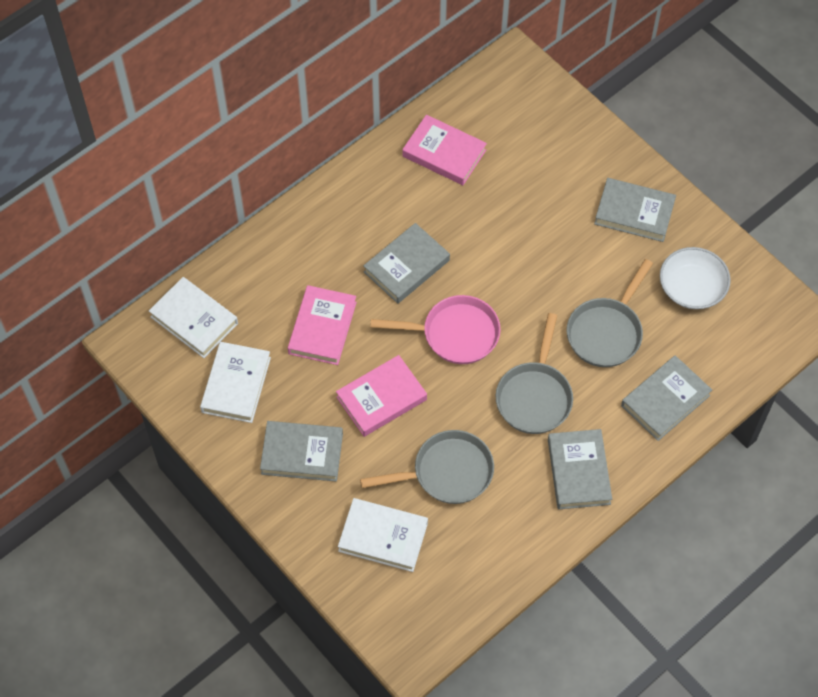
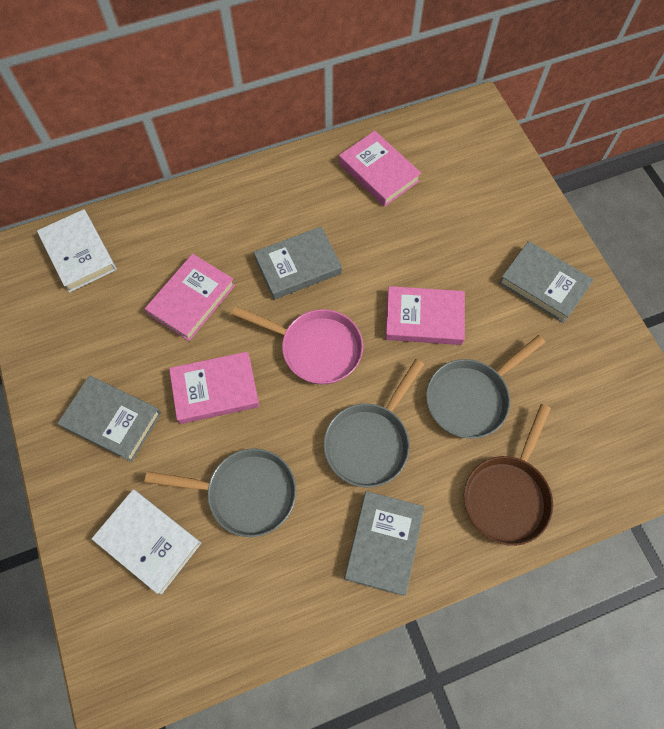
camera: 20 degrees right, 5 degrees up
white book [200,342,271,423] -> none
grey book [621,355,712,441] -> brown pan [464,404,553,546]
white bowl [660,247,731,309] -> none
none -> pink book [385,286,465,345]

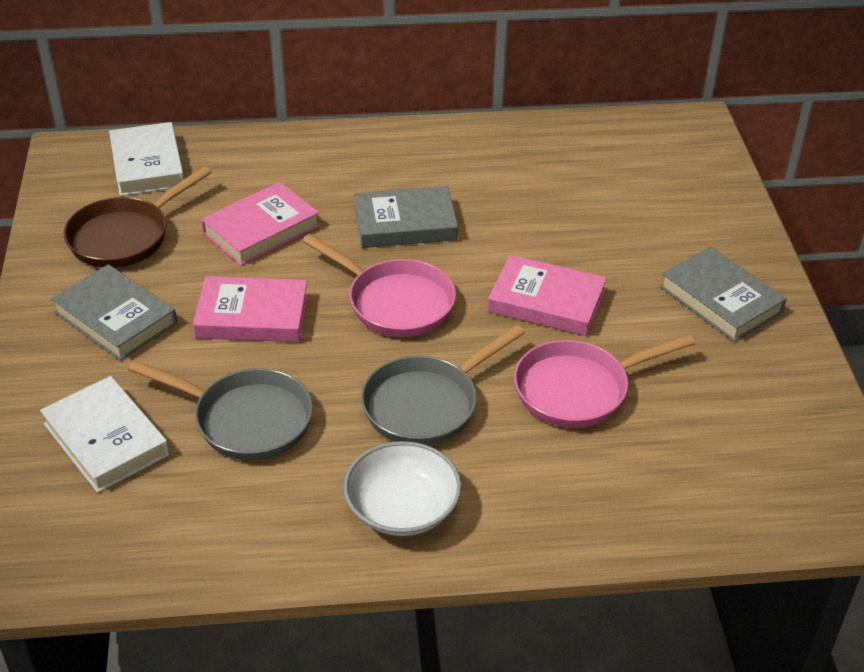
camera: 15 degrees right, 25 degrees down
pink book [339,131,421,207] -> none
grey book [344,491,424,596] -> white bowl [344,441,462,536]
grey pan [426,335,546,439] -> pink pan [514,334,695,428]
brown pan [464,404,553,546] -> brown pan moved to [64,166,212,268]

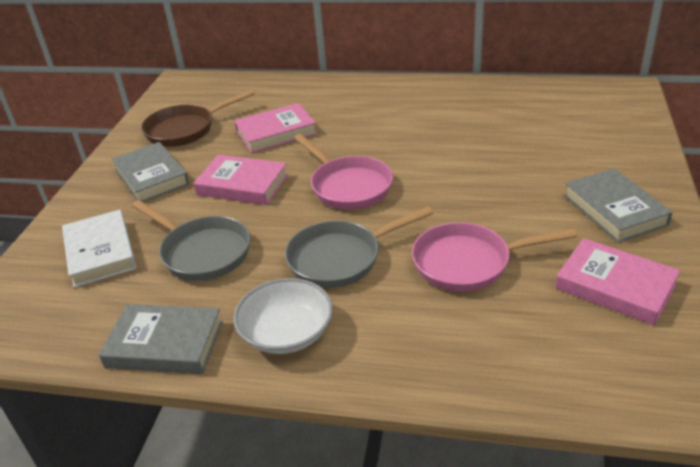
camera: 20 degrees right, 5 degrees down
white book [109,122,184,196] -> none
grey book [354,186,458,248] -> grey book moved to [99,304,223,374]
pink book [488,255,607,336] -> pink book moved to [555,238,680,325]

